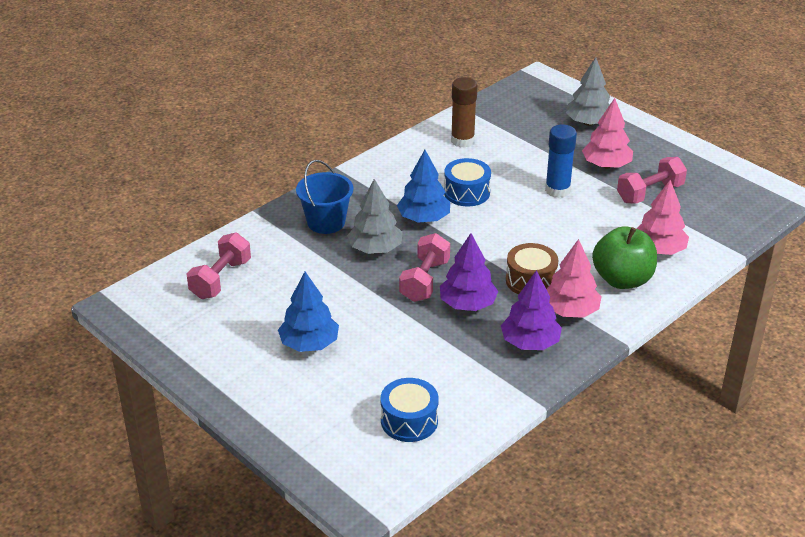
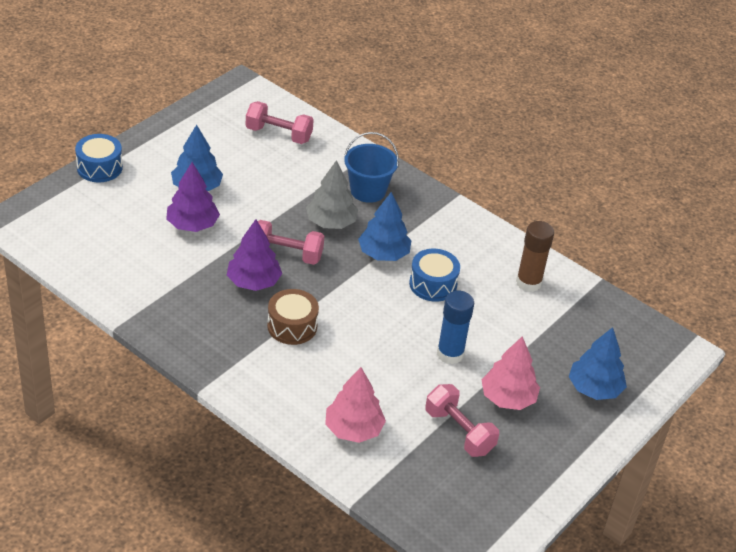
camera: 80 degrees right, 5 degrees up
blue drum [380,378,439,442] -> blue drum moved to [75,134,123,182]
purple tree [501,270,562,350] -> purple tree moved to [166,162,220,232]
pink tree [546,239,602,318] -> none
grey tree [566,57,610,126] -> blue tree [569,327,627,400]
green apple [592,226,657,289] -> none

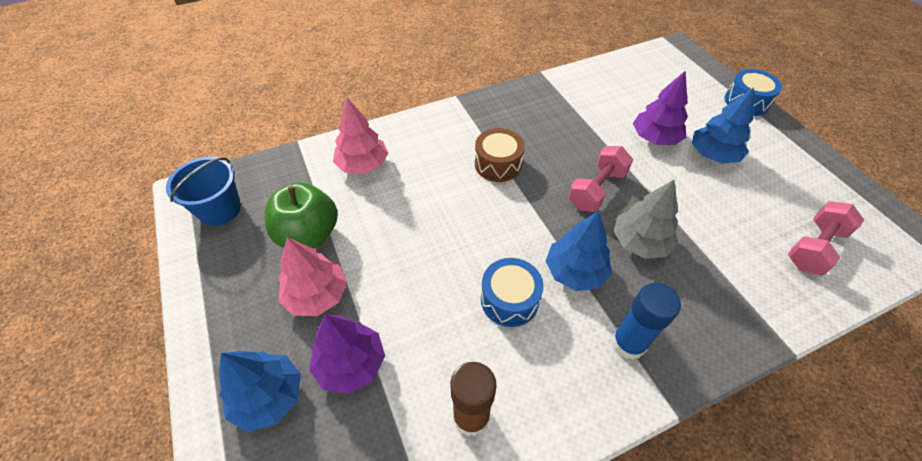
camera: 120 degrees right, 10 degrees up
purple tree [227,219,282,291] -> purple tree moved to [309,314,385,394]
blue bucket [344,132,399,203] -> blue bucket moved to [166,157,241,226]
pink dumbbell [425,384,499,457] -> green apple [265,182,338,249]
blue glue stick [437,291,474,364] -> blue glue stick moved to [611,282,681,360]

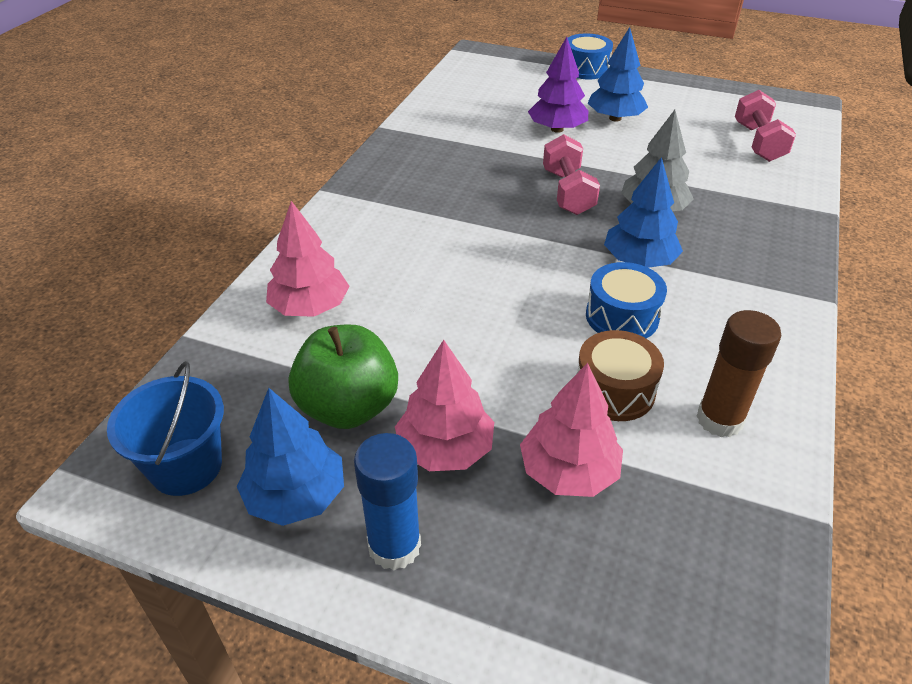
camera: 45 degrees left, 10 degrees down
blue tree [219,351,301,432] -> blue tree moved to [237,388,344,526]
purple tree [309,314,385,394] -> pink tree [520,363,623,497]
brown drum [475,128,525,182] -> brown drum moved to [577,330,664,421]
blue glue stick [611,282,681,360] -> blue glue stick moved to [354,433,421,571]

